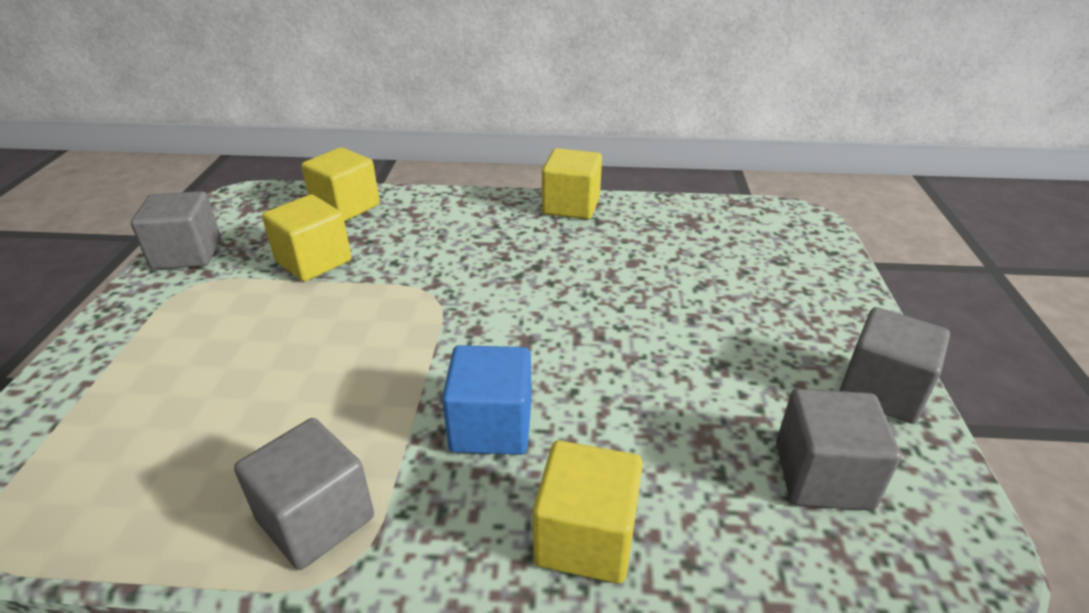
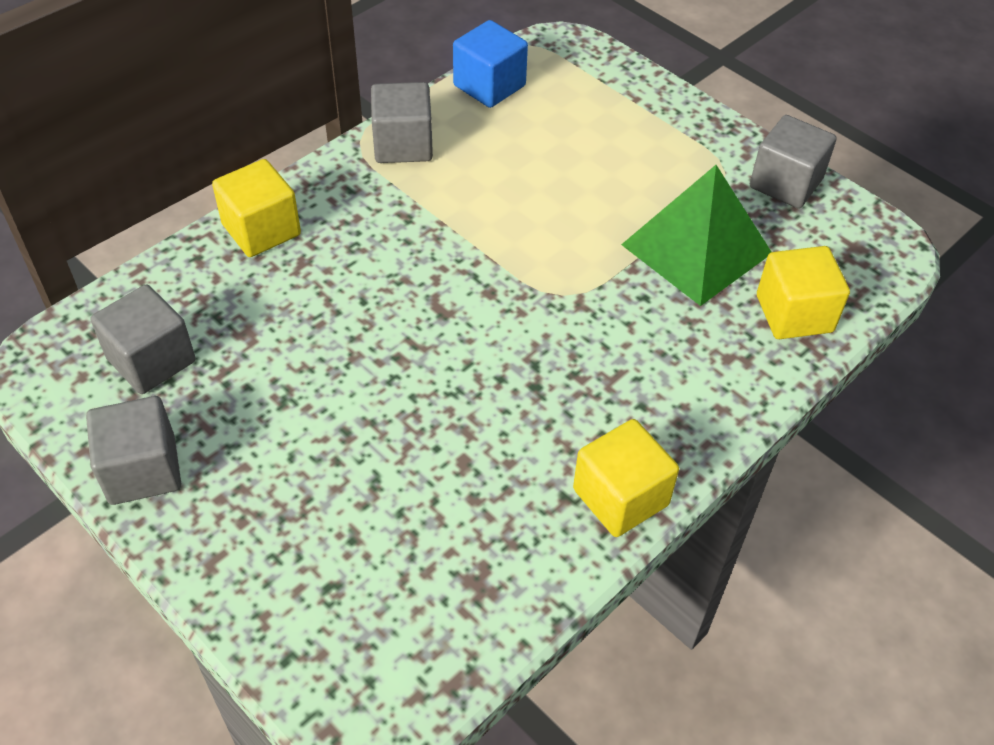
camera: 130 degrees right, 15 degrees up
yellow cube [262,194,351,282] -> green pyramid [621,165,771,306]
blue cube [442,345,532,455] -> blue cube moved to [453,20,528,108]

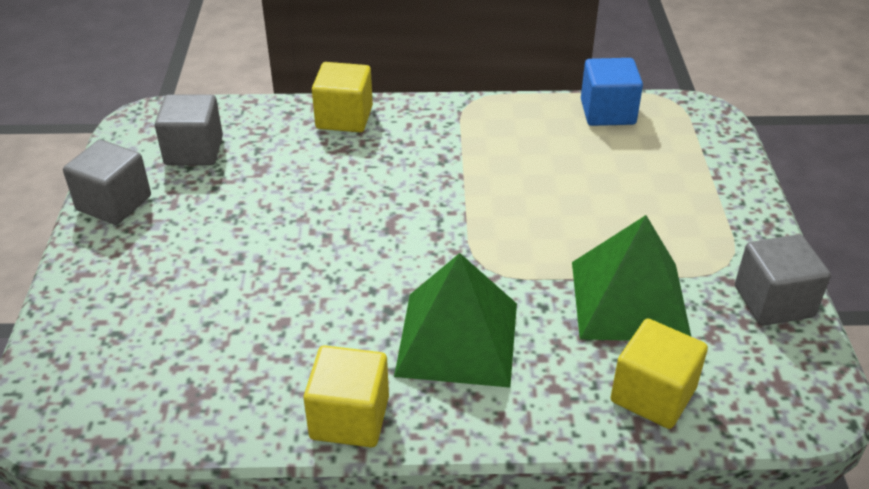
camera: 45 degrees right, 10 degrees down
grey cube [371,82,433,163] -> none
none -> green pyramid [394,253,517,388]

